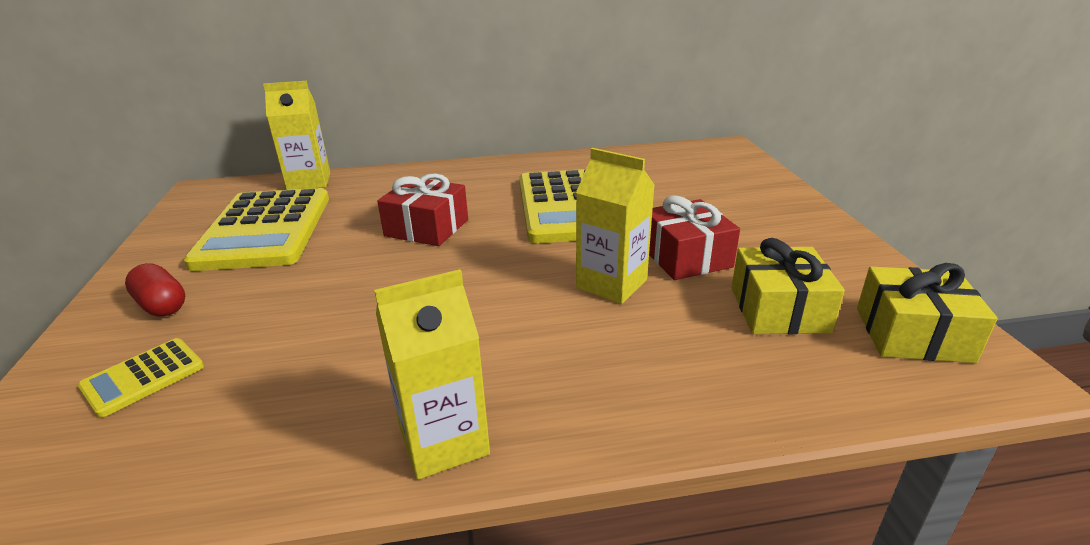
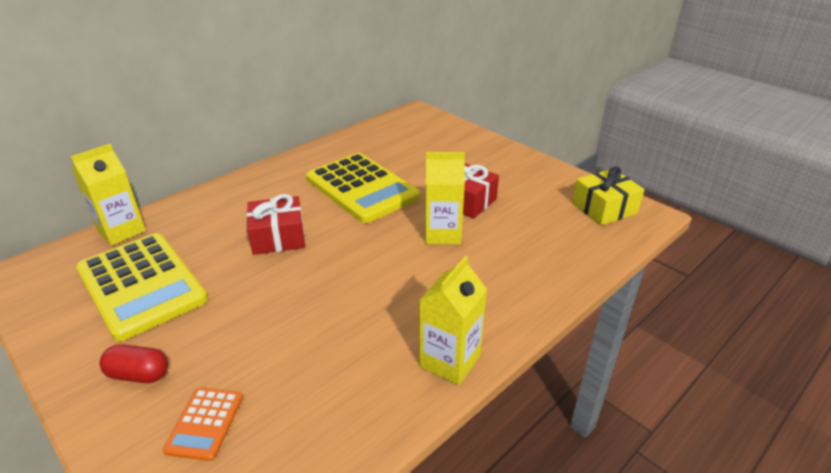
camera: 35 degrees left, 5 degrees up
yellow calculator [78,338,204,418] -> orange calculator [163,387,243,461]
yellow gift [731,238,845,334] -> none

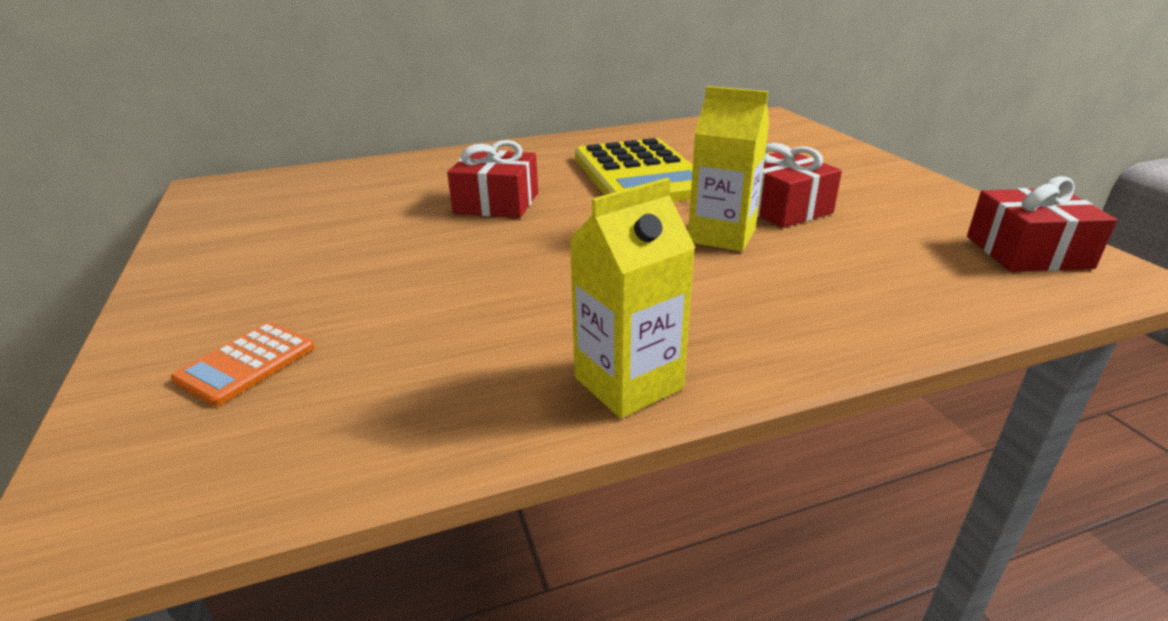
camera: 25 degrees right, 5 degrees down
yellow carton [70,144,146,246] -> none
yellow calculator [76,233,208,341] -> none
red capsule [100,344,168,383] -> none
yellow gift [572,166,645,226] -> red gift [967,176,1117,272]

